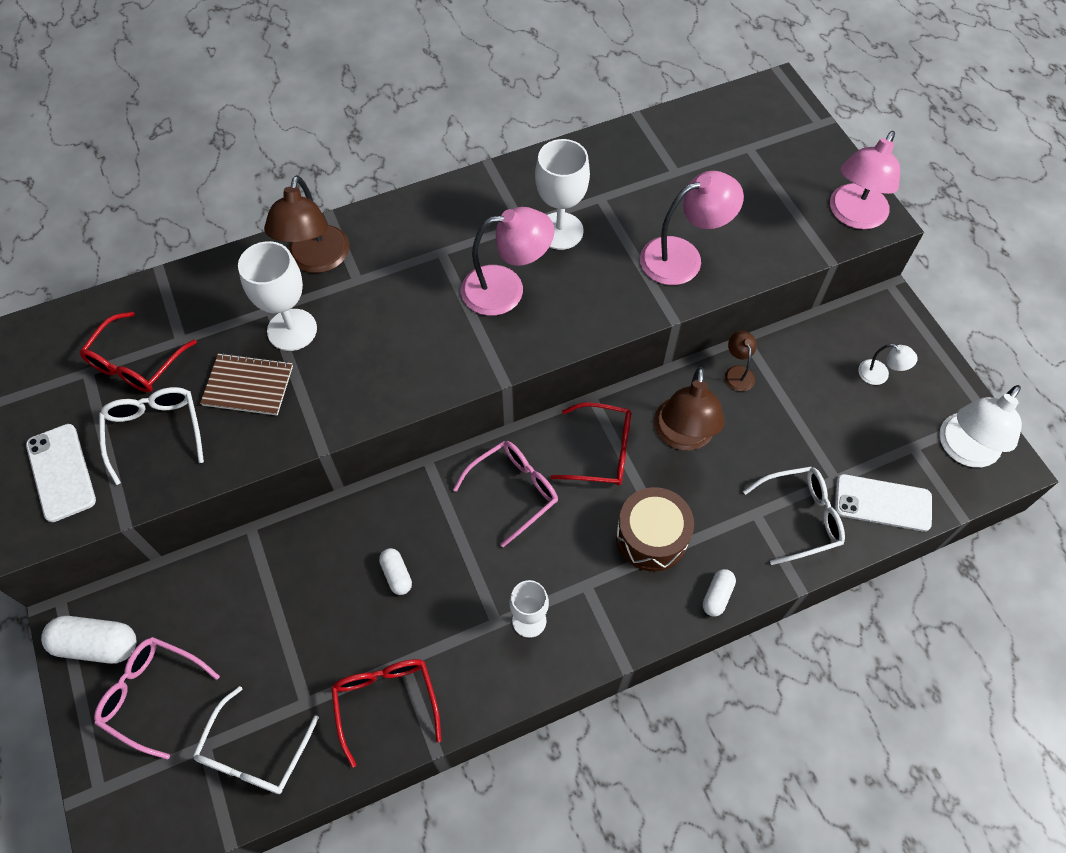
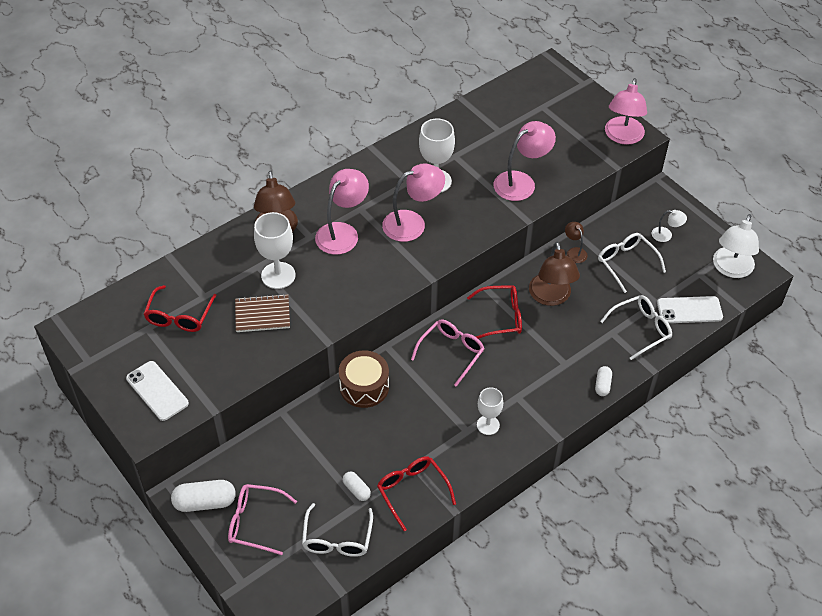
camera: 15 degrees left, 10 degrees down
white glasses [99,387,204,485] -> white glasses moved to [598,233,666,293]
white capsule [379,548,412,595] -> white capsule moved to [343,472,371,501]
brown drum [616,487,694,572] -> brown drum moved to [339,351,389,408]
none -> pink lamp [315,169,369,255]

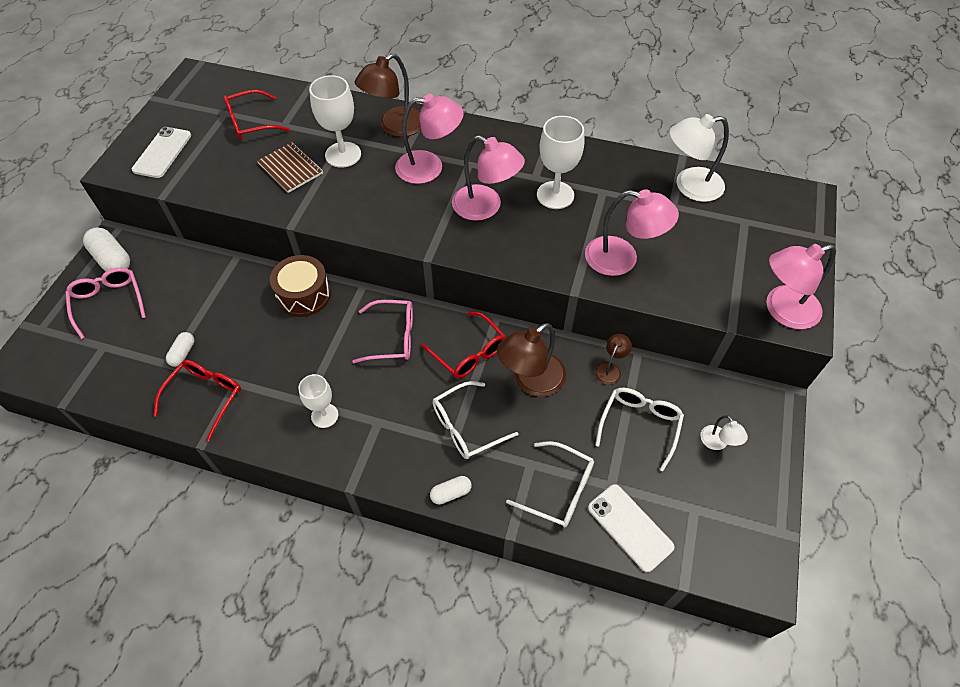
camera: 55 degrees right, 5 degrees up
white glasses [302,503,373,557] -> white glasses moved to [432,381,519,459]
white lamp [713,214,759,278] -> white lamp moved to [669,114,729,202]

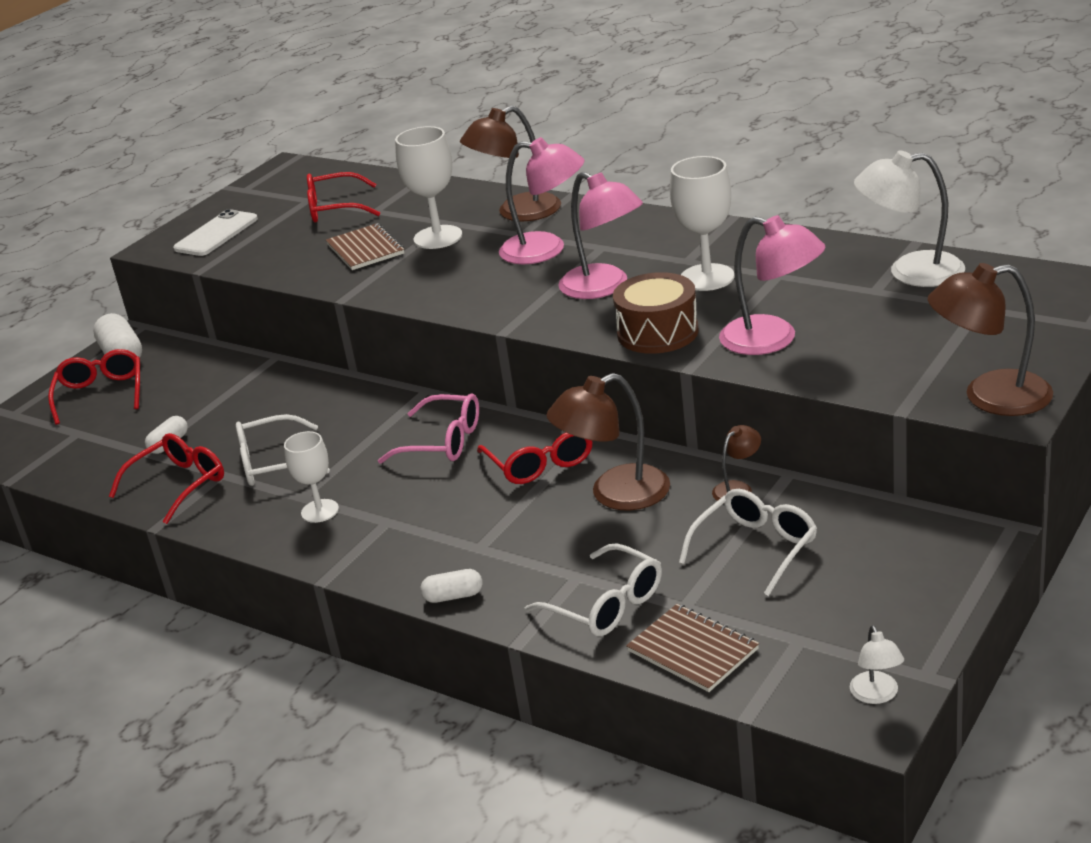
camera: 20 degrees right, 25 degrees down
pink glasses [66,268,146,339] -> red glasses [48,349,140,425]
brown drum [270,255,331,317] -> brown drum moved to [613,272,699,354]
white glasses [432,381,519,459] -> white glasses moved to [236,414,330,486]
white phone [588,484,675,572] -> brown notebook [626,604,759,692]
white lamp [700,415,748,450] -> white lamp moved to [850,625,904,704]
pink lamp [766,244,836,329] -> brown lamp [928,263,1053,416]

